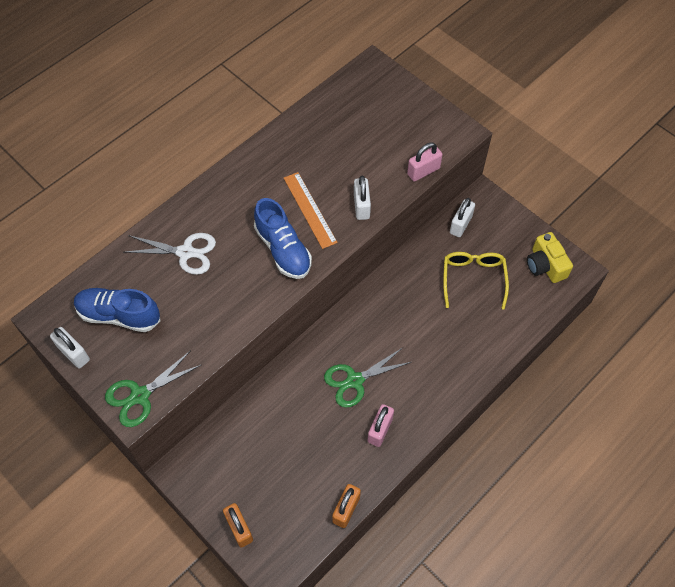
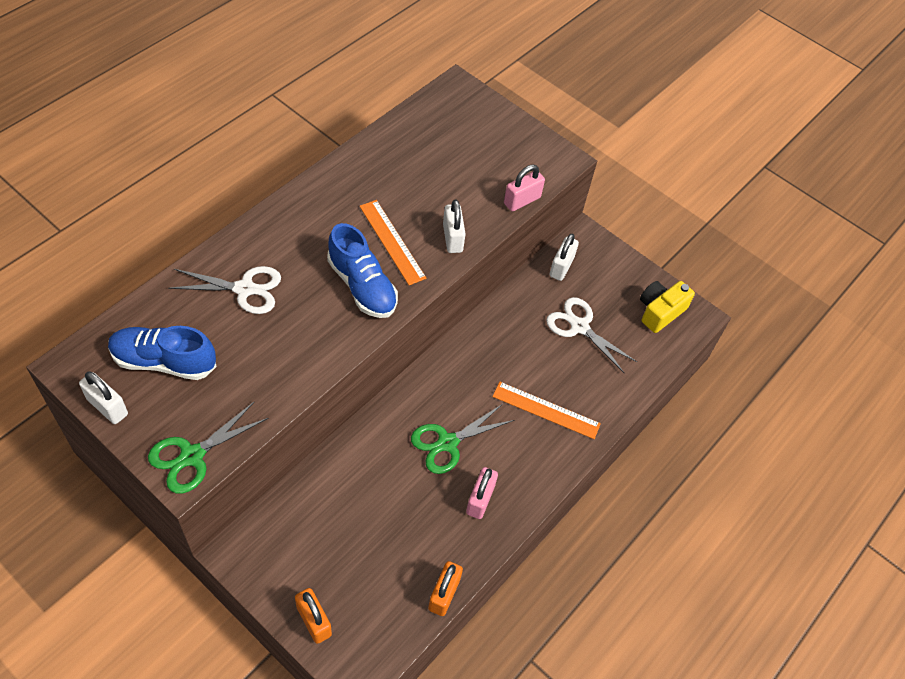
camera: 10 degrees left, 5 degrees down
yellow glasses [443,252,509,310] -> white scissors [546,297,637,373]
yellow camera [527,232,573,283] -> yellow camera turned 75 degrees clockwise [640,281,695,333]
none -> orange ruler [493,382,601,439]

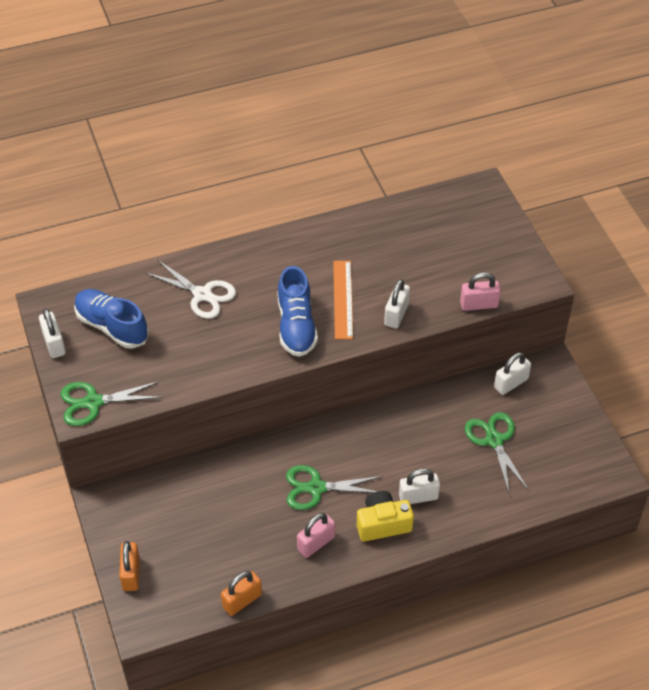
camera: 35 degrees right, 5 degrees down
orange ruler [493,382,601,439] -> white padlock [399,468,440,504]
white scissors [546,297,637,373] -> green scissors [465,412,529,495]
yellow camera [640,281,695,333] -> yellow camera moved to [357,491,414,542]

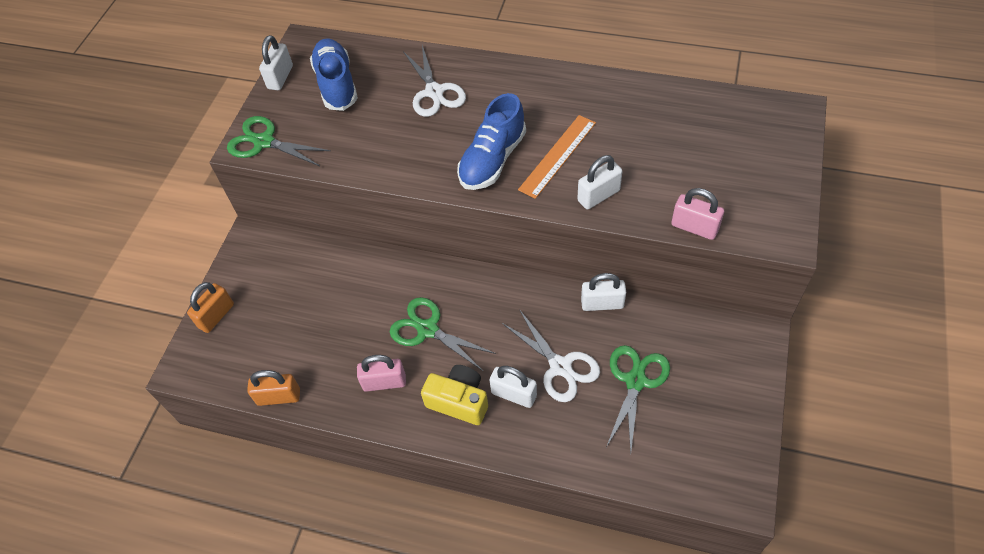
camera: 40 degrees right, 5 degrees up
white padlock [494,352,531,395] -> white padlock moved to [581,273,626,311]
none -> white scissors [502,309,600,402]

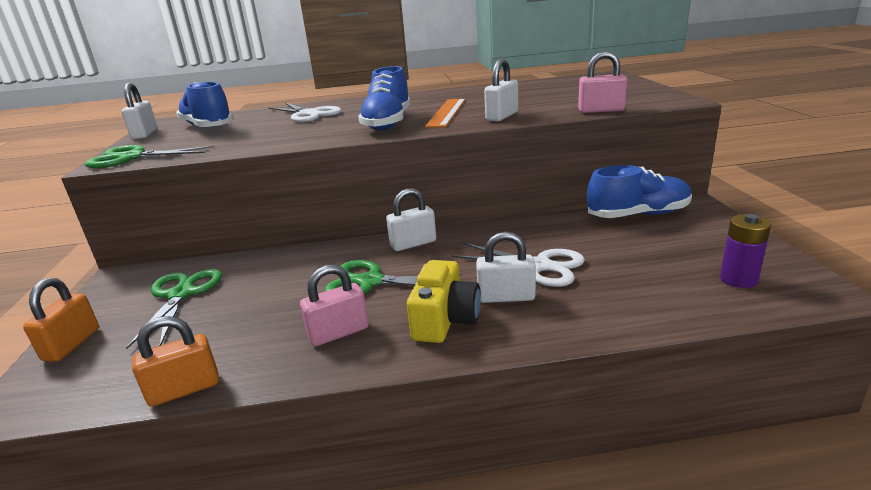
camera: 25 degrees left, 30 degrees down
yellow camera [421,365,488,425] -> yellow camera turned 105 degrees clockwise [407,260,481,343]
white padlock [581,273,626,311] -> white padlock moved to [386,188,436,251]
green scissors [606,345,670,452] -> green scissors moved to [126,269,222,349]
none -> blue shoe [587,165,692,218]
none -> purple battery [720,214,771,288]

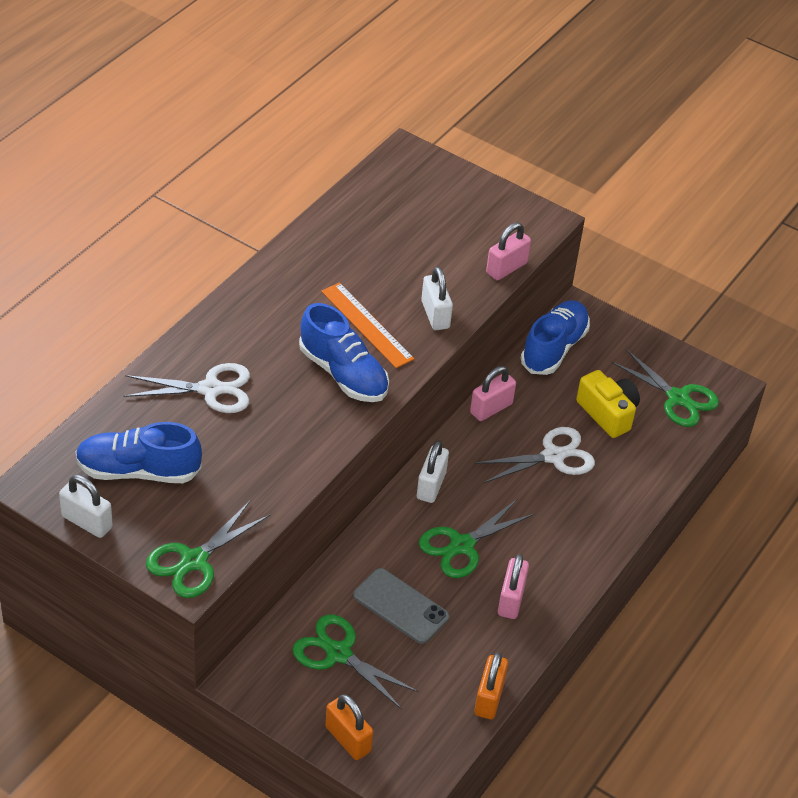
camera: 55 degrees left, 20 degrees up
yellow camera [407,260,481,343] -> yellow camera moved to [576,370,640,438]
white padlock [476,232,536,303] -> none
purple battery [720,214,771,288] -> green scissors [611,349,719,427]
none -> grey phone [353,568,449,644]
none -> pink padlock [470,366,516,421]

